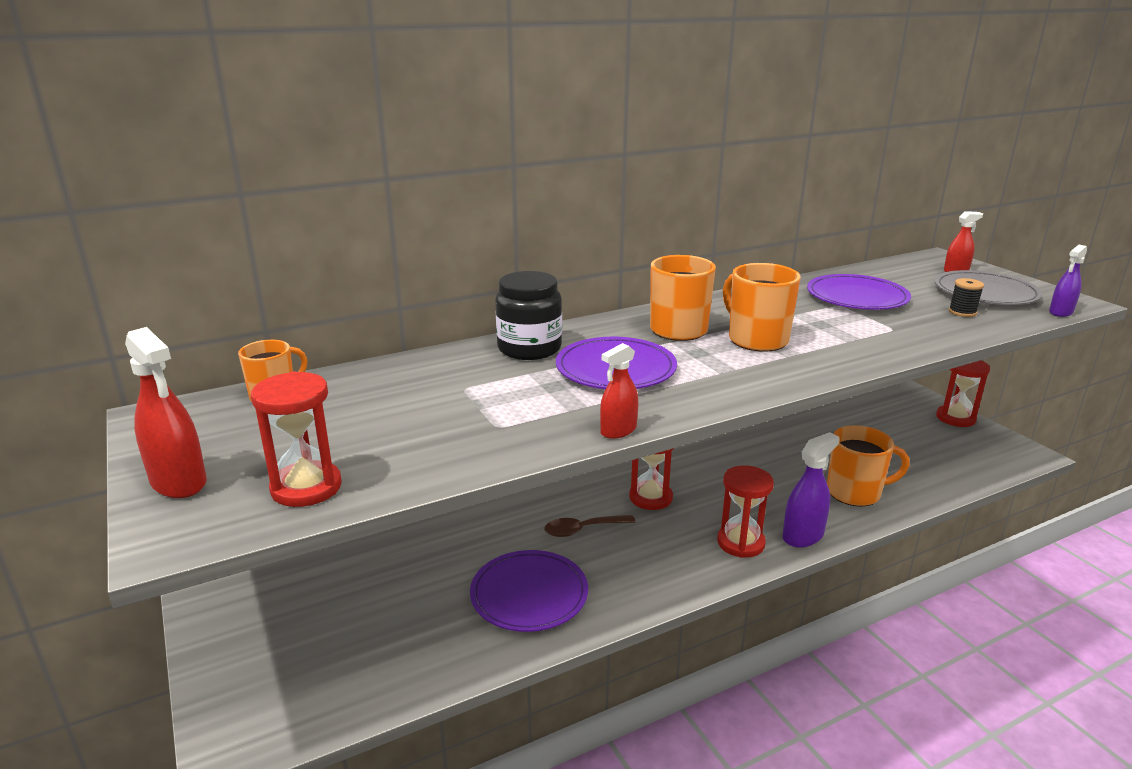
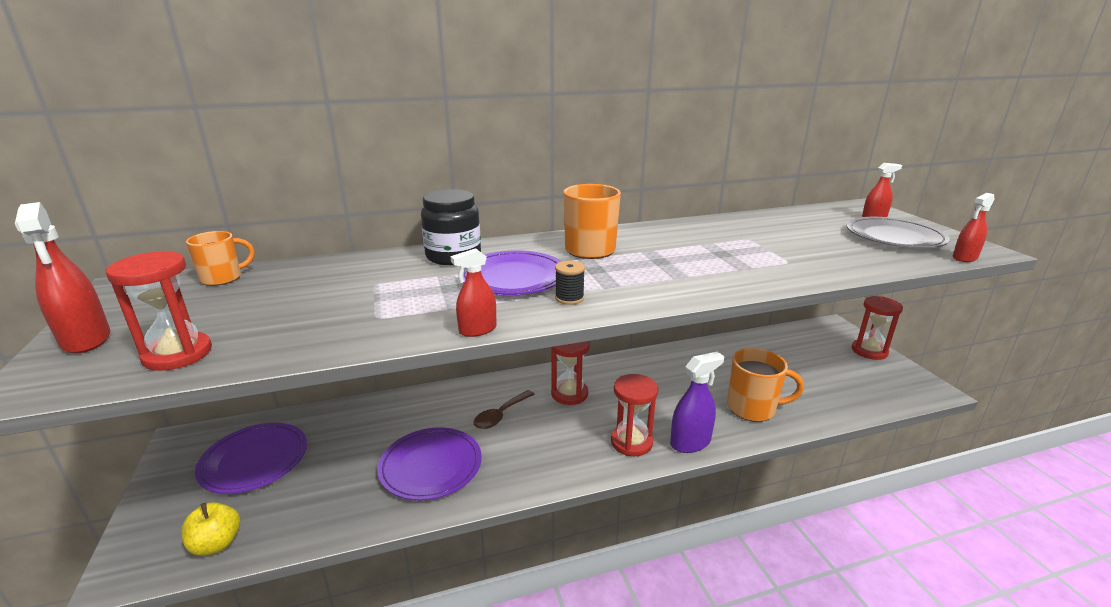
camera: 10 degrees right, 0 degrees up
brown spoon [544,515,635,537] -> brown spoon turned 45 degrees counterclockwise [473,390,534,429]
orange mug [723,263,801,352] -> none
purple plate [807,274,911,310] -> purple plate moved to [195,423,307,494]
black spool [949,278,984,317] -> black spool moved to [555,261,585,305]
purple spray bottle [1049,245,1087,317] -> red spray bottle [953,193,995,262]
none -> yellow apple [181,502,240,556]

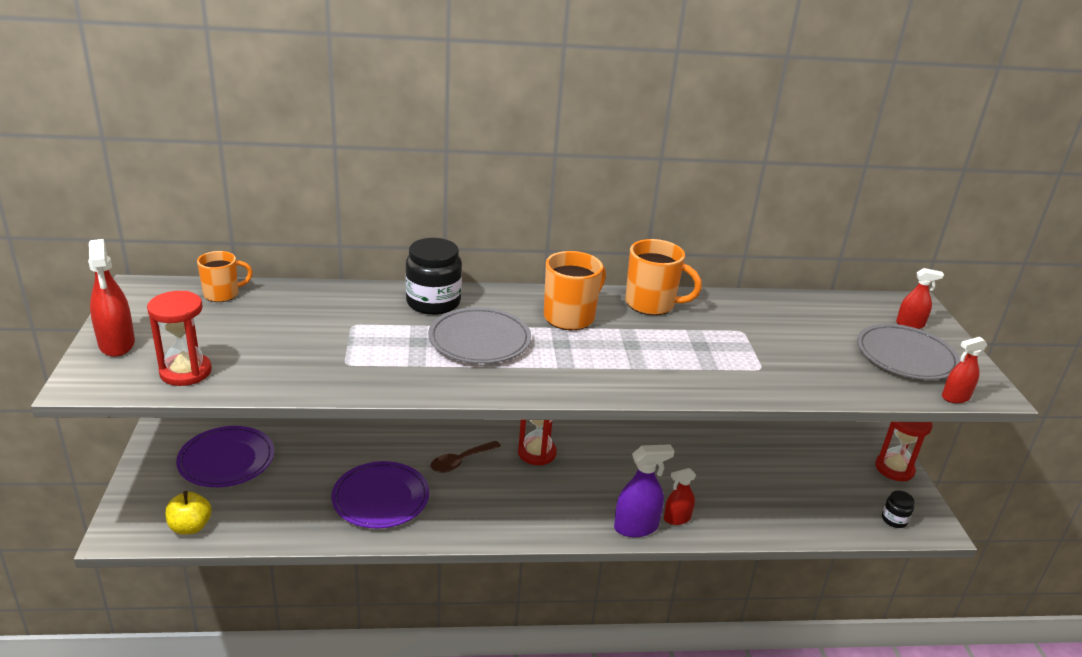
camera: 10 degrees right, 5 degrees up
red spray bottle [450,248,497,337] -> red spray bottle moved to [664,468,696,525]
purple plate [463,250,562,295] -> grey plate [428,307,531,364]
black spool [555,261,585,305] -> none
red hourglass [611,374,659,456] -> none
orange mug [727,348,804,422] -> orange mug moved to [625,239,702,315]
none -> black jar [882,491,915,528]

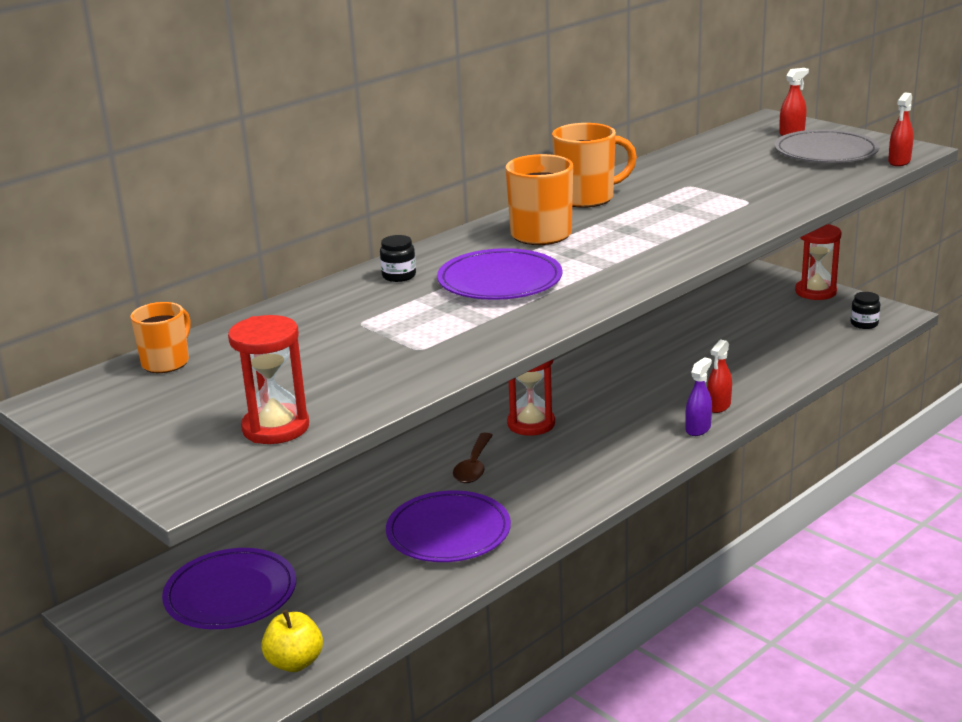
camera: 35 degrees left, 5 degrees down
red spray bottle [88,239,135,357] -> none
black jar [406,238,462,315] -> black jar [380,235,416,282], size x0.50
grey plate [428,307,531,364] -> purple plate [437,248,563,300]
purple spray bottle [614,444,675,537] -> purple spray bottle [685,357,712,436], size x0.64

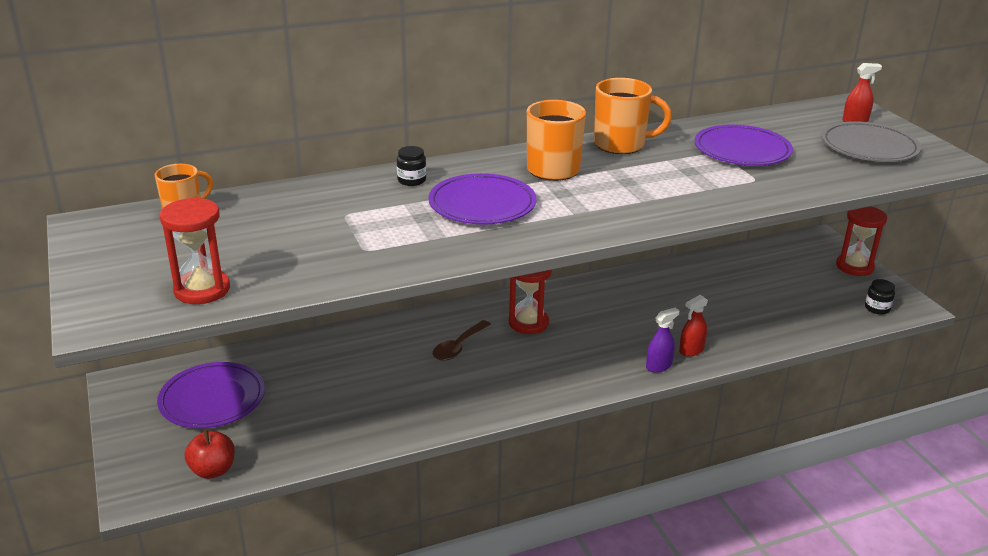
camera: 20 degrees right, 5 degrees up
yellow apple [261,610,323,672] -> red apple [185,430,235,479]
purple plate [386,490,511,562] -> purple plate moved to [694,125,793,166]
red spray bottle [888,92,914,166] -> none

